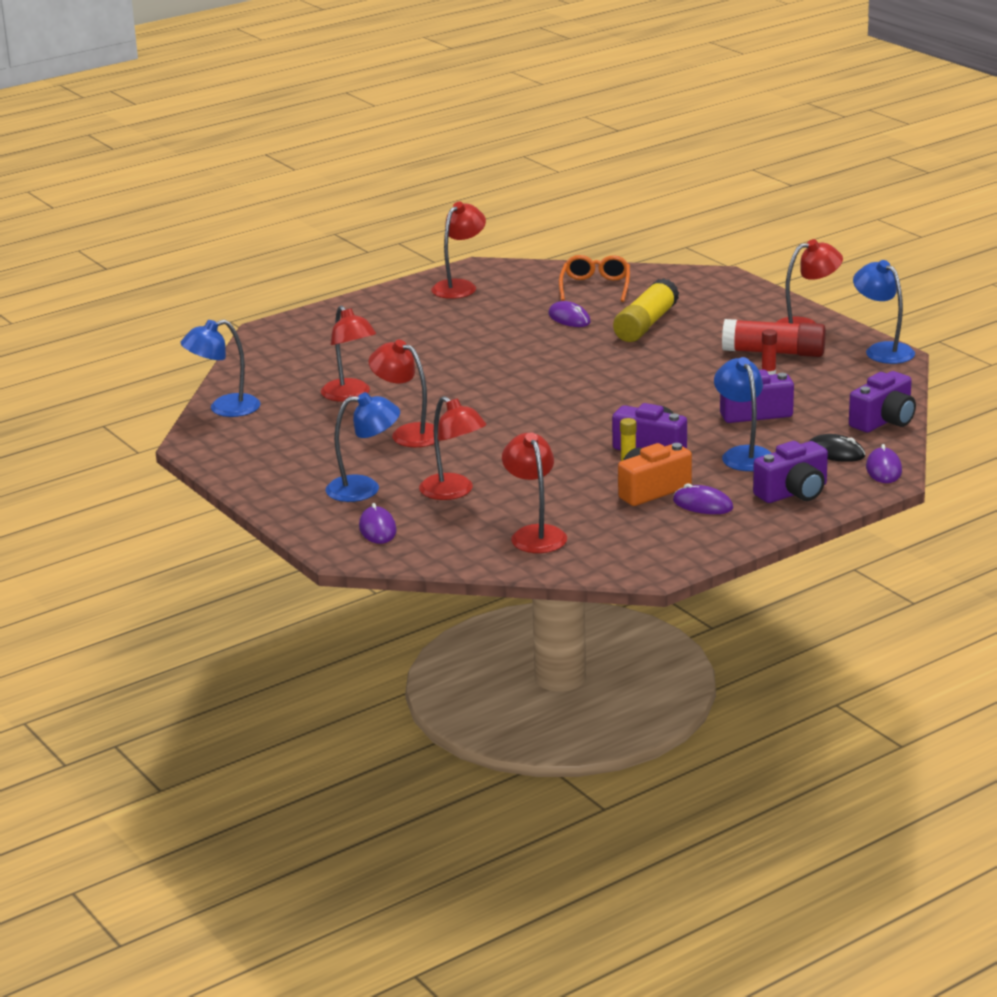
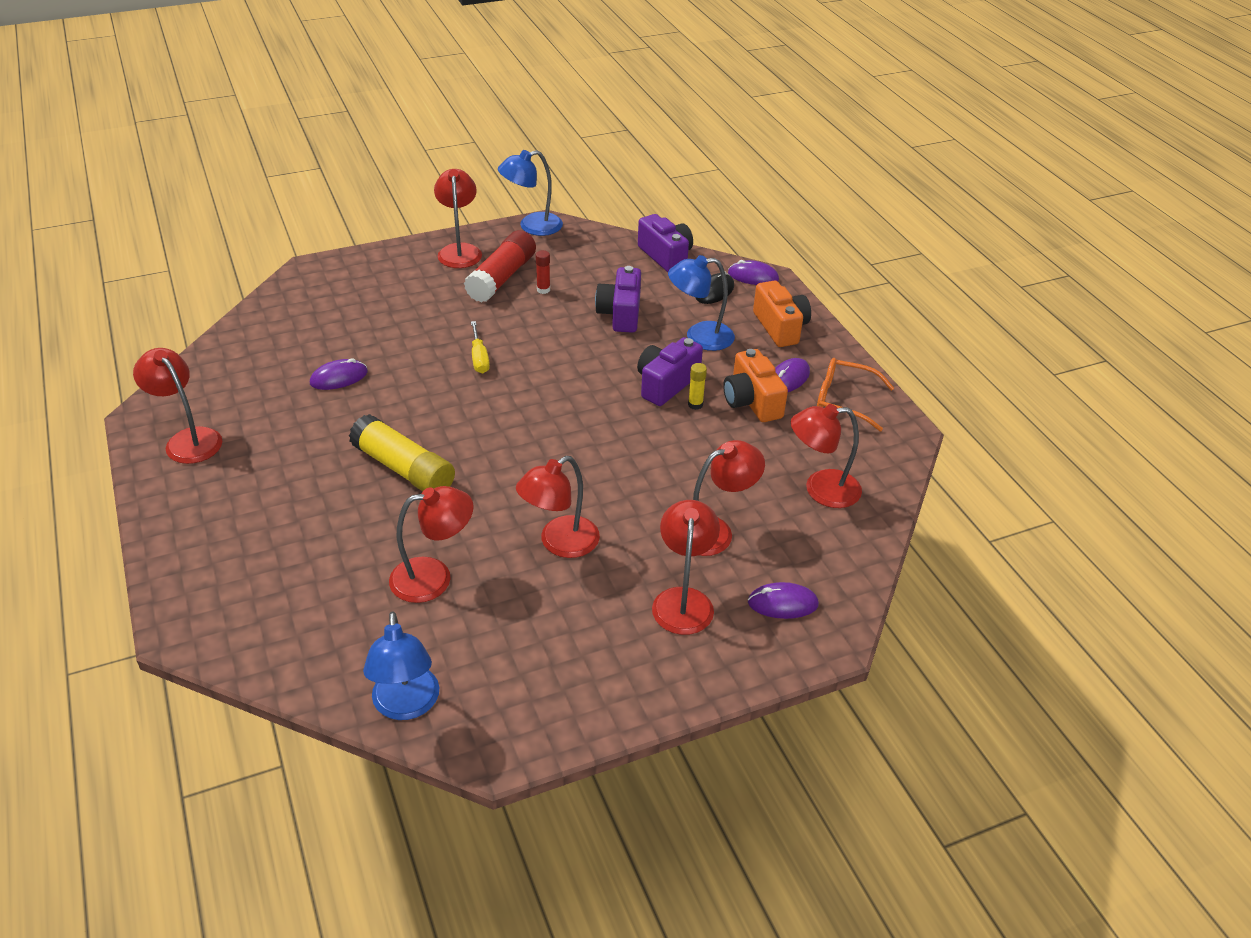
camera: 80 degrees left, 15 degrees up
blue lamp [326,392,400,502] -> red lamp [652,500,720,635]
orange glasses [559,255,630,302] -> orange glasses moved to [817,358,894,431]
yellow glue stick [613,278,679,342] -> yellow glue stick moved to [349,414,455,491]
purple camera [753,441,828,503] -> orange camera [753,280,811,347]
none -> yellow screwdriver [471,321,490,373]

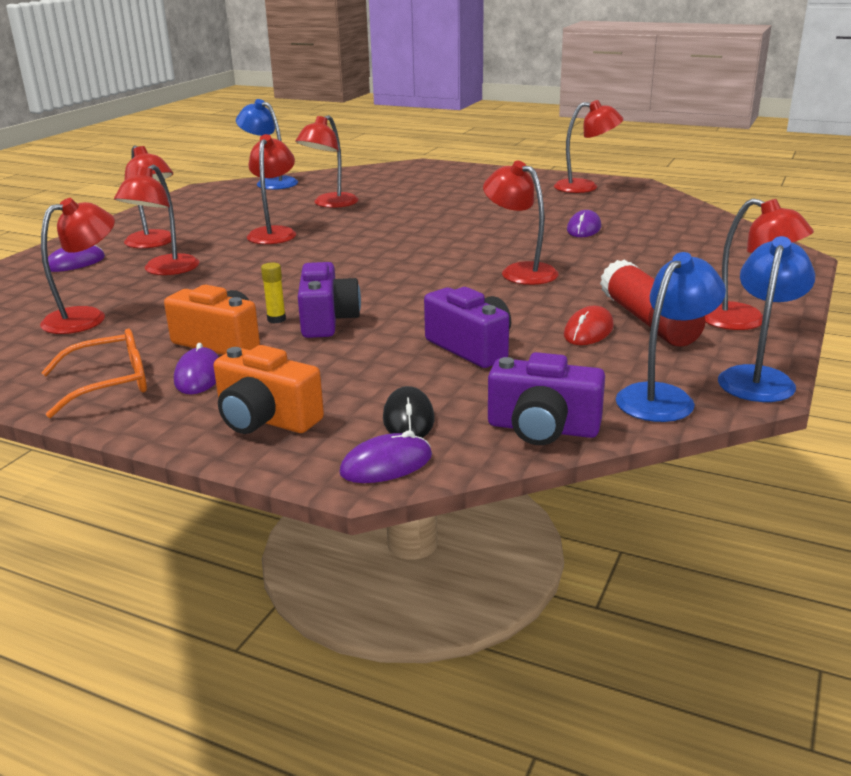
camera: 140 degrees right, 15 degrees down
yellow glue stick [349,414,455,491] -> none
yellow screwdriver [471,321,490,373] -> red lamp [483,161,559,285]
red glue stick [536,250,550,294] -> red mouse [564,306,614,345]
blue lamp [668,255,735,351] -> blue lamp moved to [616,252,726,422]

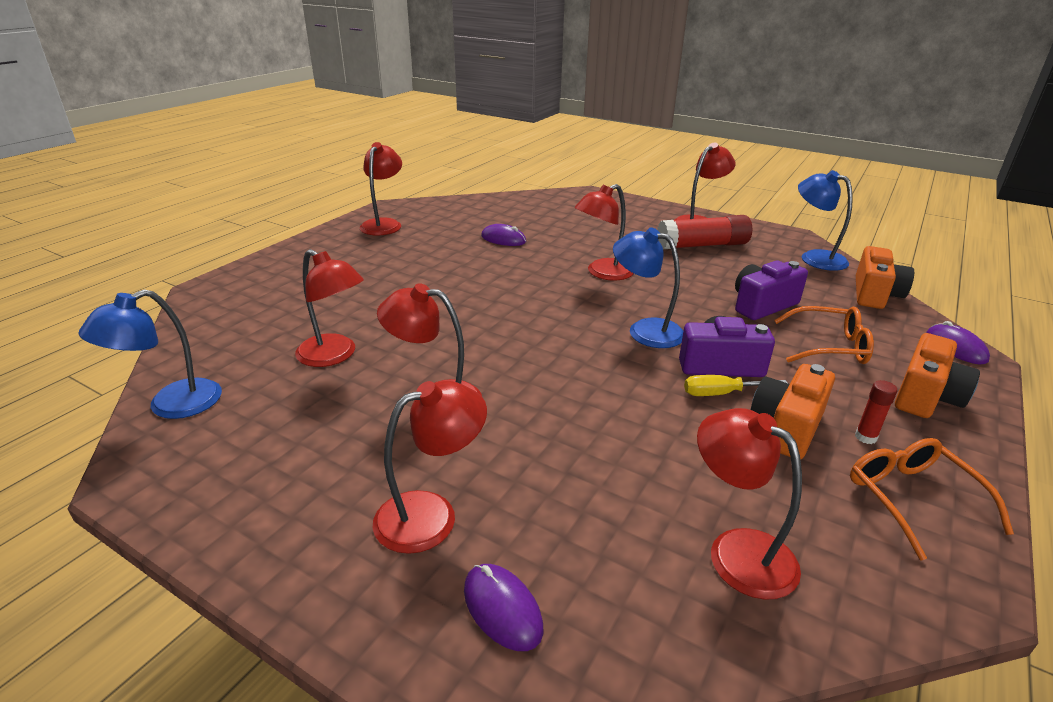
camera: 85 degrees left, 5 degrees up
red lamp [114,165,200,275] -> none
purple mouse [174,343,219,394] -> red glue stick [855,380,897,444]
yellow glue stick [261,262,286,324] -> yellow screwdriver [684,375,787,396]
black mouse [383,386,434,438] -> none
purple camera [488,352,605,445] -> orange camera [856,246,914,309]
red mouse [564,306,614,345] -> none
blue lamp [718,236,815,402] -> blue lamp moved to [613,228,683,348]
none -> orange glasses [774,306,874,364]

